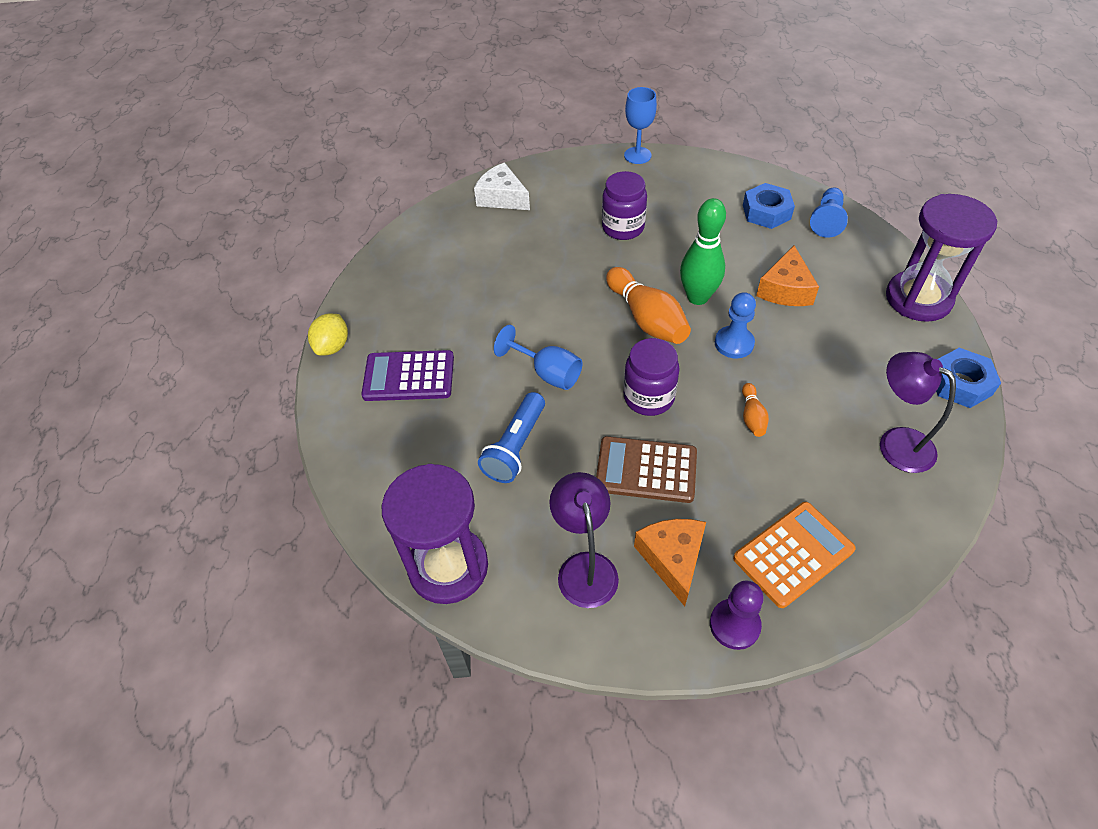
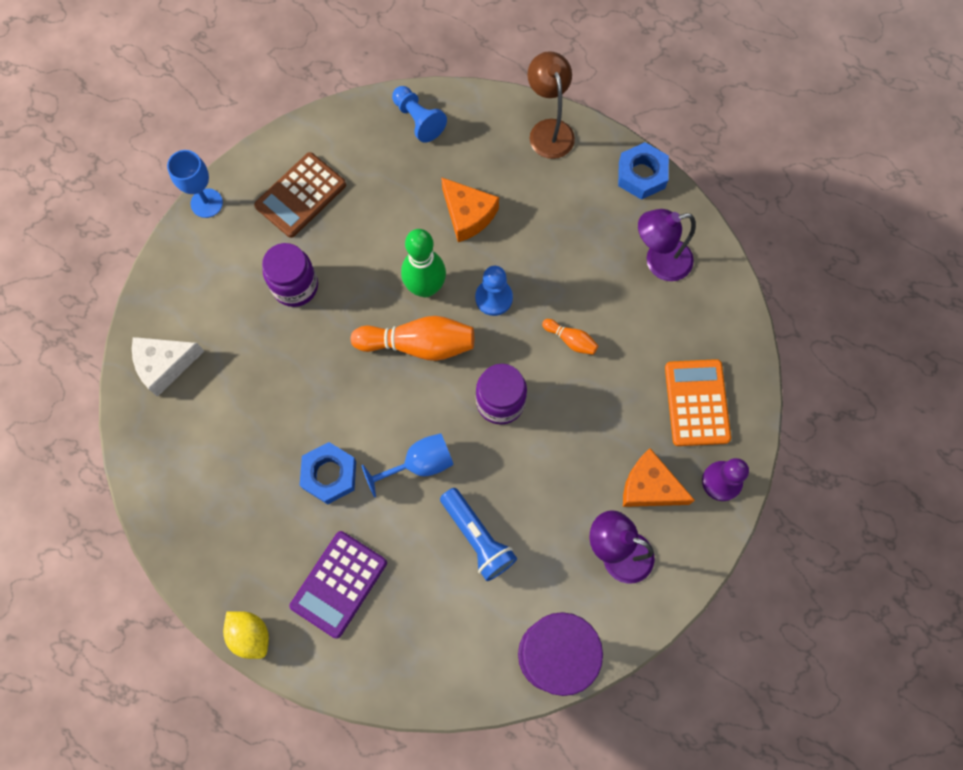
camera: 60 degrees left, 20 degrees up
brown calculator [596,436,697,503] -> brown calculator moved to [254,152,346,238]
blue nut [743,183,795,229] -> blue nut moved to [299,442,356,504]
purple hourglass [886,194,997,322] -> brown lamp [528,51,575,159]

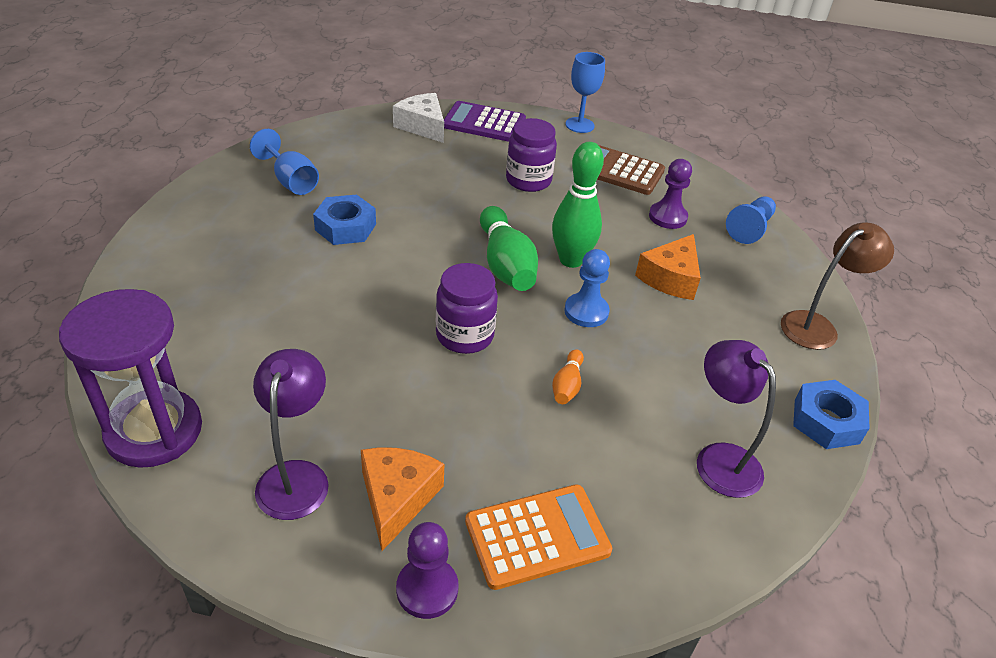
camera: 70 degrees right, 30 degrees down
yellow lemon [223,611,269,659] -> none
purple calculator [290,531,387,639] -> purple calculator moved to [444,101,526,142]
orange bowling pin [351,316,474,361] -> green bowling pin [480,206,538,291]
blue goblet [361,433,454,498] -> blue goblet moved to [250,129,319,195]
blue flashlight [440,488,517,581] -> none
none -> purple pawn [649,159,692,229]

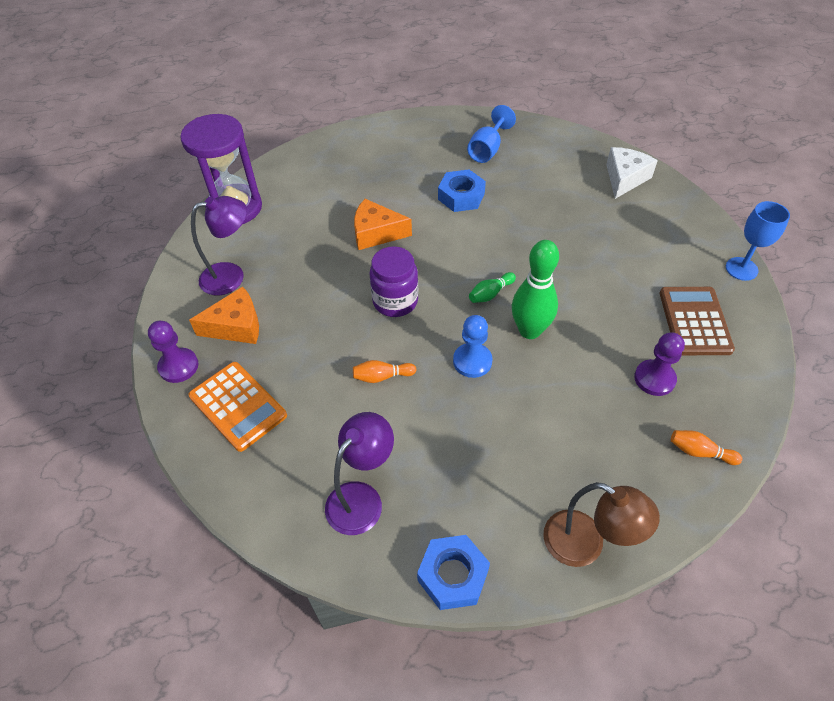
camera: 70 degrees right, 10 degrees up
purple calculator [444,101,526,142] -> none
green bowling pin [480,206,538,291] -> green bowling pin [469,272,516,303], size x0.50
purple jar [506,118,557,192] -> none
orange cheese [635,234,701,300] -> orange cheese moved to [354,199,412,250]
blue pawn [726,196,776,244] -> orange bowling pin [671,430,742,465]

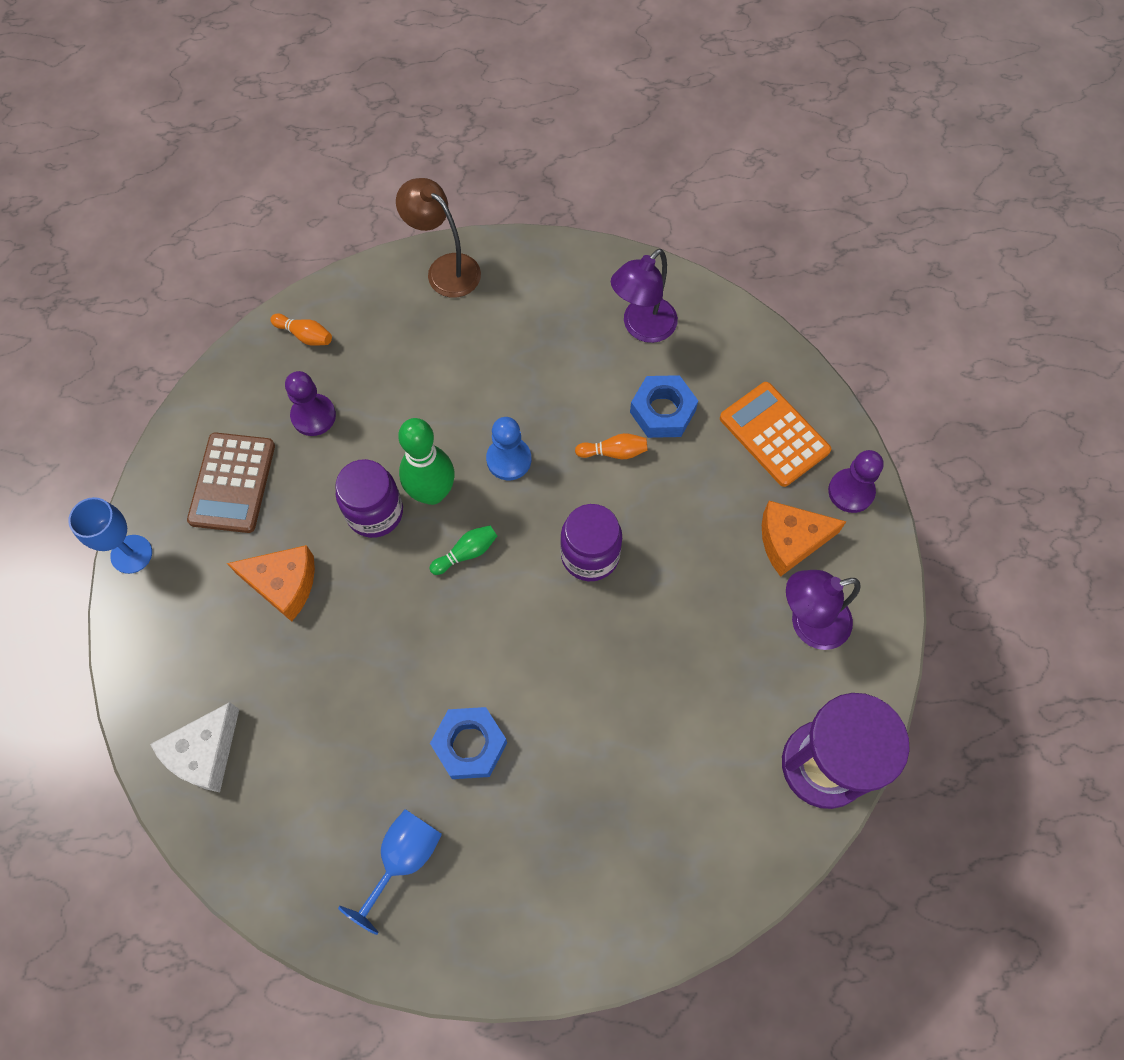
camera: 175 degrees left, 15 degrees up
orange cheese [354,199,412,250] -> orange cheese moved to [227,545,315,622]
blue nut [417,535,490,610] -> blue nut moved to [630,375,698,438]
none -> purple jar [336,459,403,538]

